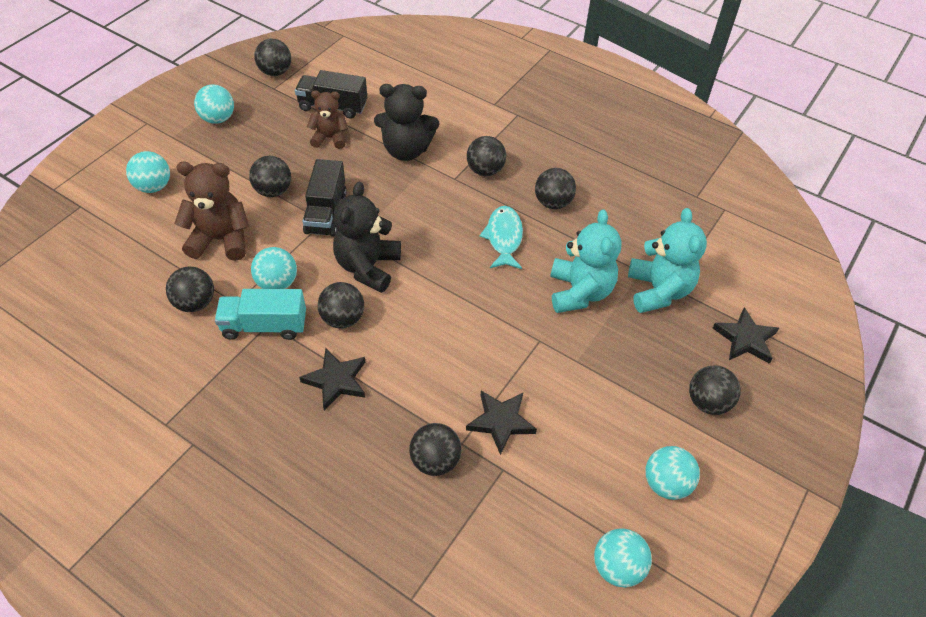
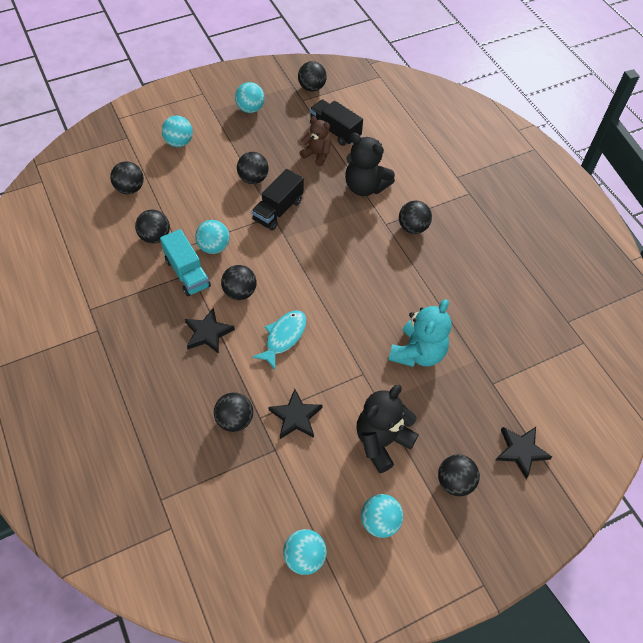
camera: 30 degrees right, 5 degrees up
brown teddy bear [174,161,249,261] -> none
turquoise truck [215,289,306,340] -> turquoise truck turned 150 degrees counterclockwise [160,229,211,297]
black teddy bear [333,182,401,293] -> black teddy bear moved to [356,385,419,473]
turquoise fish [480,206,523,269] -> turquoise fish moved to [252,310,306,369]
black ball [535,168,576,209] -> black ball moved to [110,161,144,194]
turquoise teddy bear [628,208,707,313] -> none

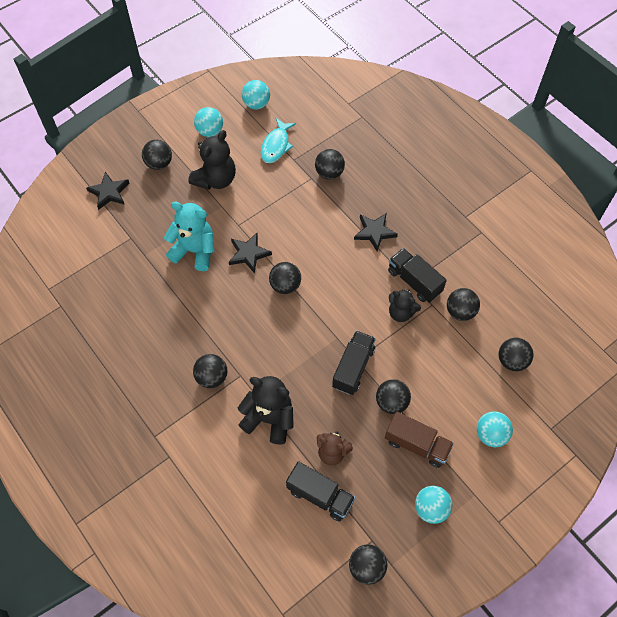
camera: 170 degrees right, 5 degrees up
turquoise truck [160,229,211,297] -> black truck [388,248,447,303]
turquoise ball [195,220,230,254] -> black teddy bear [389,289,421,322]
black ball [221,265,257,300] -> black ball moved to [269,262,301,294]
turquoise fish [252,310,306,369] -> turquoise fish moved to [261,118,296,163]
black star [268,389,323,439] -> black star moved to [229,233,272,274]
turquoise teddy bear [389,299,451,367] -> turquoise teddy bear turned 90 degrees clockwise [164,201,215,271]
none -> brown truck [385,411,454,468]

